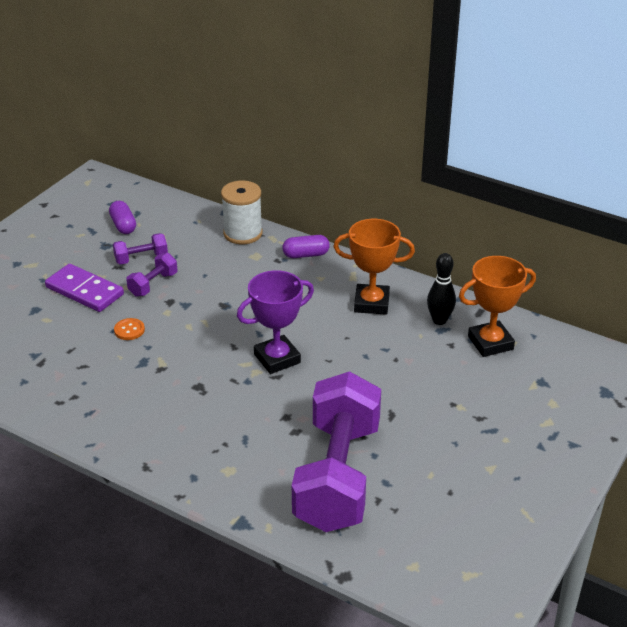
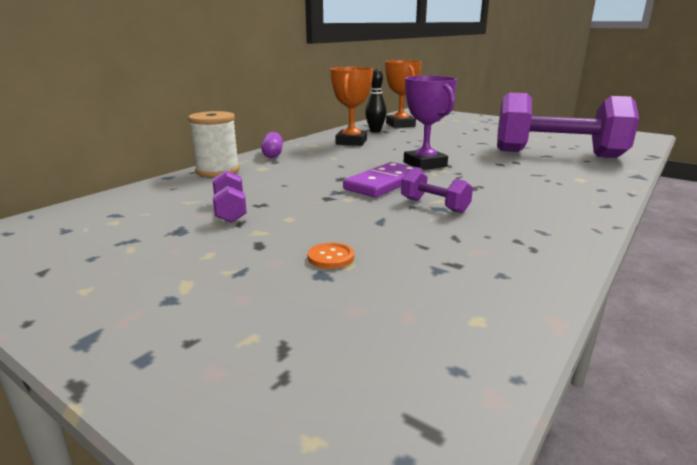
camera: 85 degrees left, 15 degrees down
purple domino [45,264,124,312] -> purple domino moved to [343,162,422,197]
purple capsule [109,201,136,234] -> none
orange button [114,318,145,340] -> orange button moved to [308,243,354,269]
purple dumbbell [126,253,177,297] -> purple dumbbell moved to [401,169,473,213]

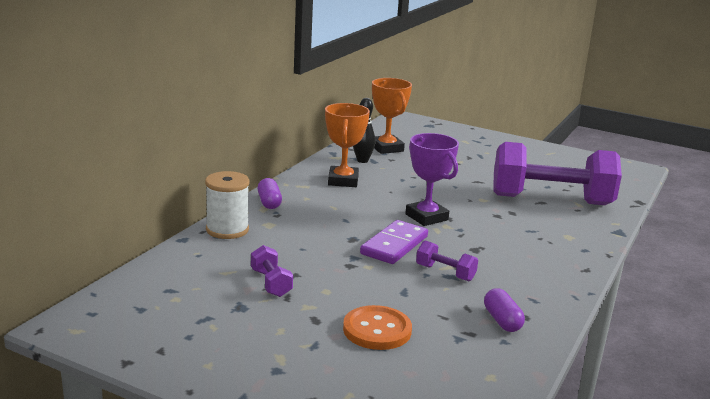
camera: 10 degrees left, 0 degrees up
orange button [308,243,354,269] -> orange button [343,305,412,350], size x1.90
none -> purple capsule [484,288,525,332]

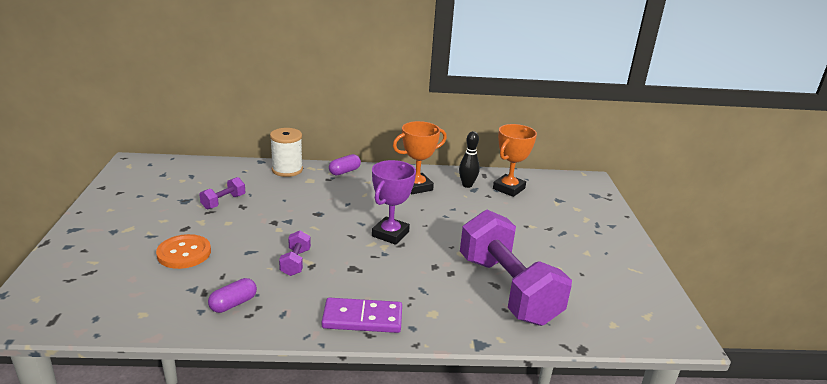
camera: 60 degrees right, 5 degrees up
purple domino [360,220,428,264] -> purple domino moved to [322,298,402,333]

